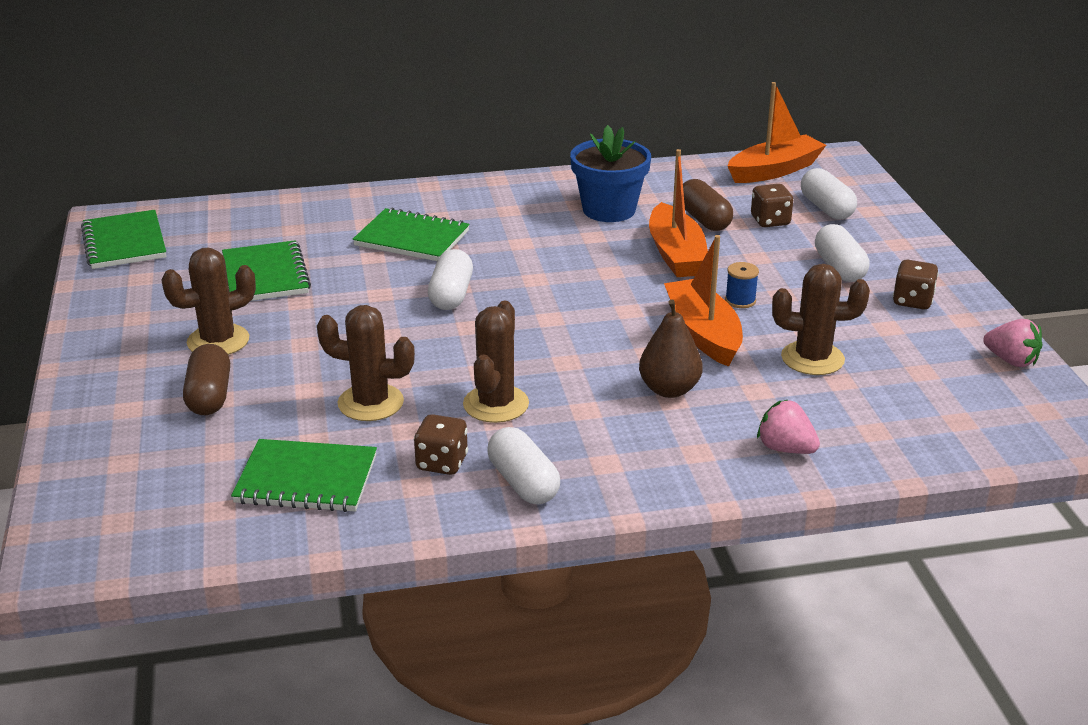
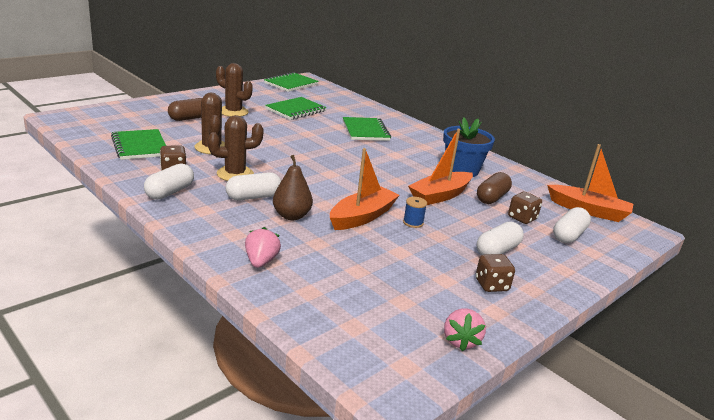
camera: 55 degrees right, 5 degrees down
white capsule [428,249,473,310] -> white capsule moved to [226,172,281,200]
brown cactus [772,264,870,375] -> none

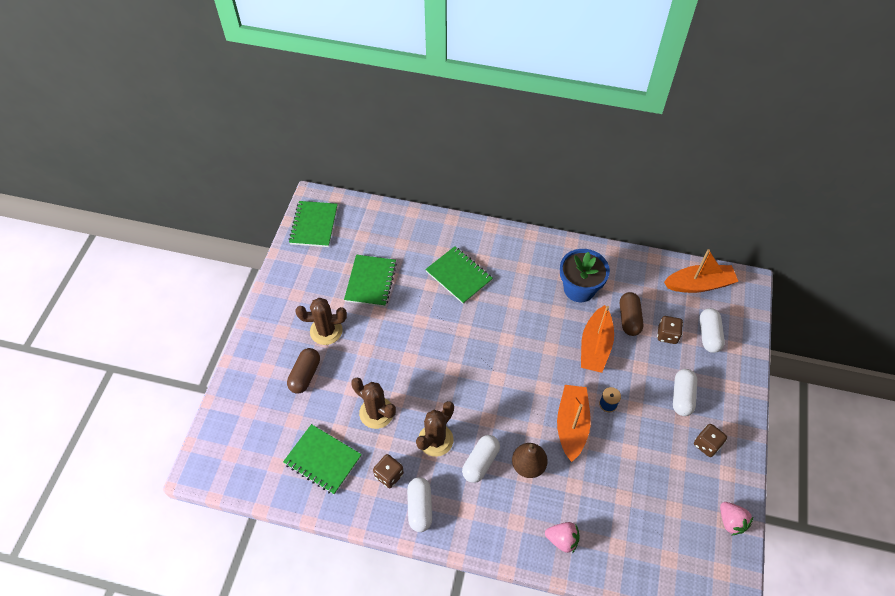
camera: 30 degrees left, 30 degrees up
pink strawberry [245,227,281,268] -> pink strawberry turned 135 degrees clockwise [545,522,580,553]

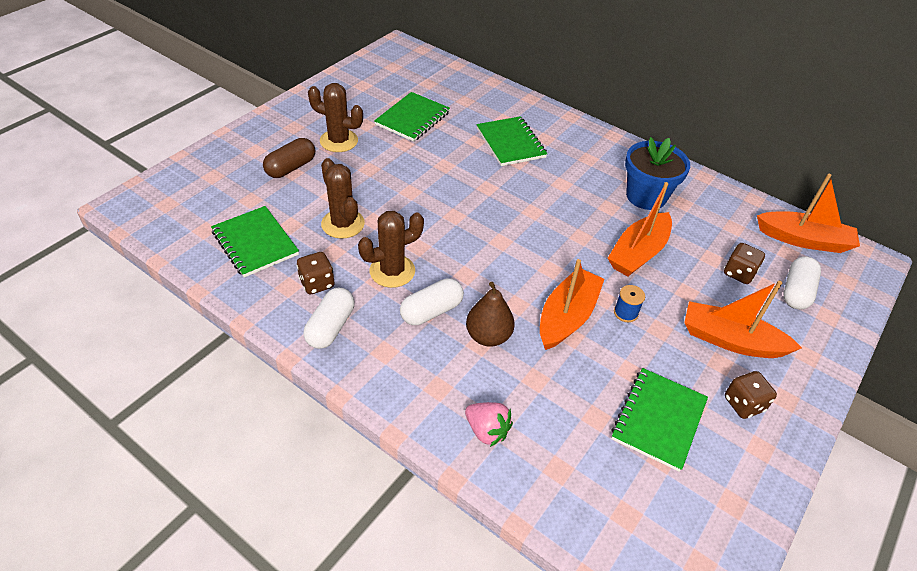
camera: 20 degrees right, 10 degrees down
green notebook [289,201,338,247] -> green notebook moved to [611,368,708,472]
brown capsule [620,292,643,336] -> none
white capsule [673,369,697,416] -> orange boat [684,281,802,358]
pink strawberry [720,502,753,535] -> none

